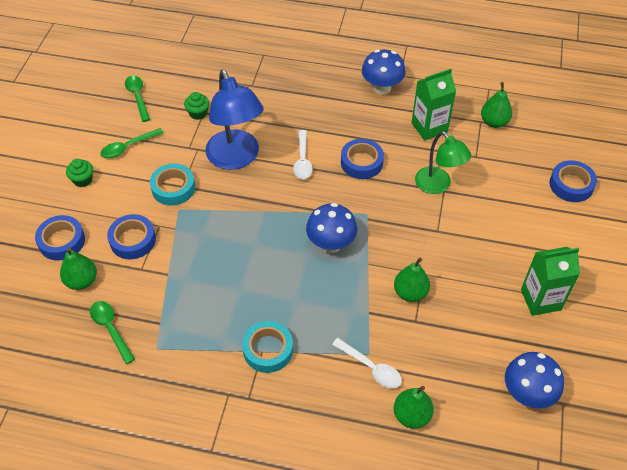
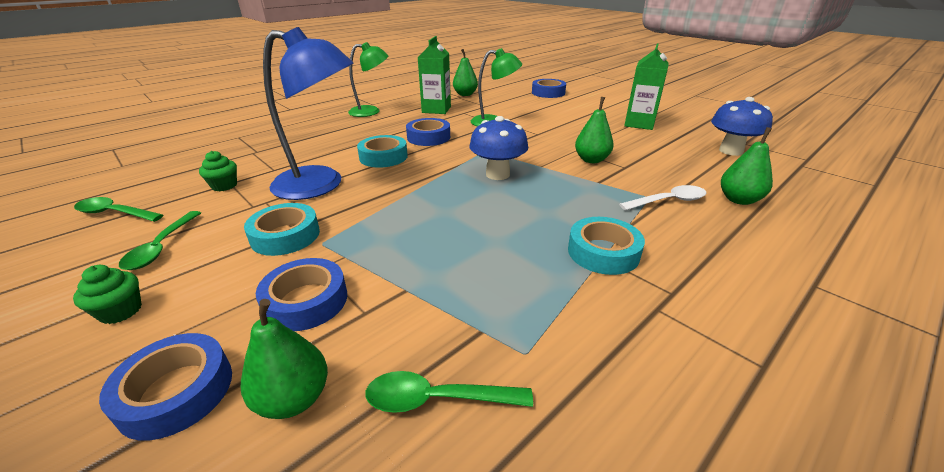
camera: 55 degrees left, 20 degrees down
white spoon [293,130,313,179] -> turquoise tape [357,135,408,168]
blue mushroom [362,49,406,95] -> green lamp [348,42,388,117]

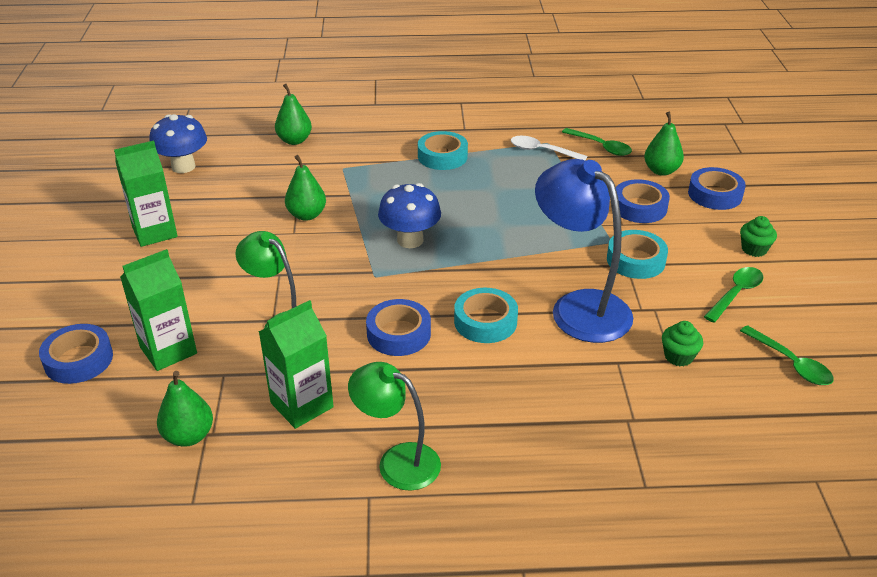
camera: 140 degrees left, 5 degrees up
white spoon [619,185,707,210] -> white spoon moved to [511,136,587,160]
none -> green carton [120,249,197,371]

